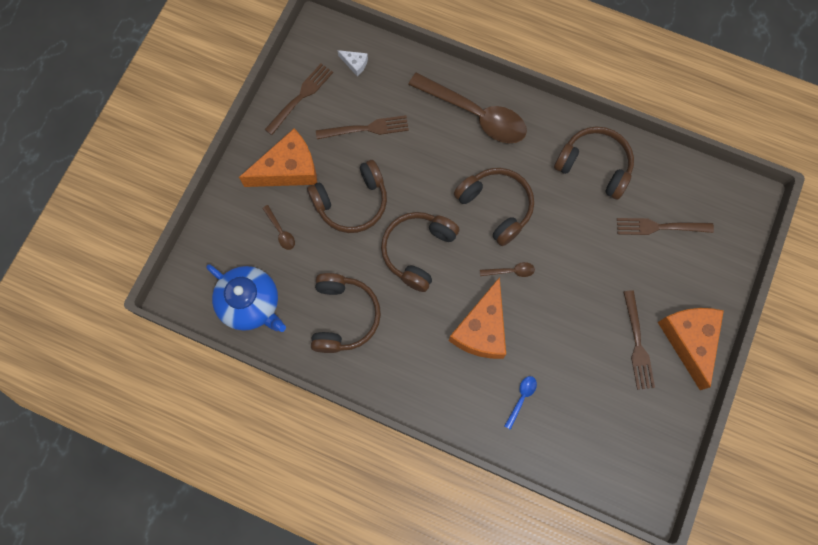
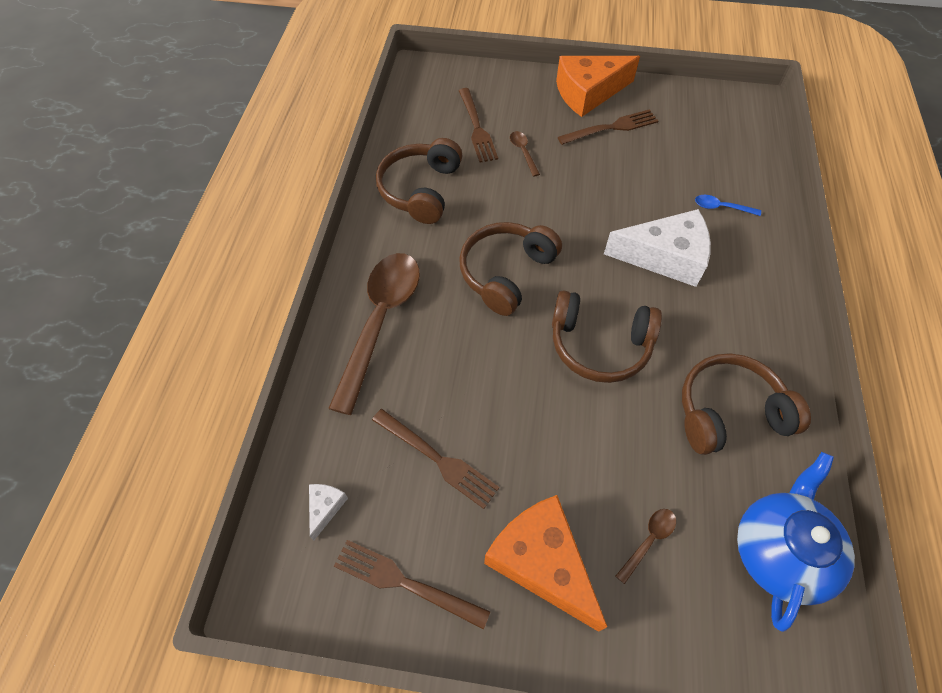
camera: 105 degrees left, 15 degrees down
brown headphones [307,160,387,233] -> none
brown fork [316,115,409,139] -> brown fork turned 150 degrees clockwise [372,409,499,509]
orange cheese [449,277,506,359] -> white cheese [604,209,711,287]
brown spoon [480,262,535,277] -> brown spoon moved to [510,131,540,177]

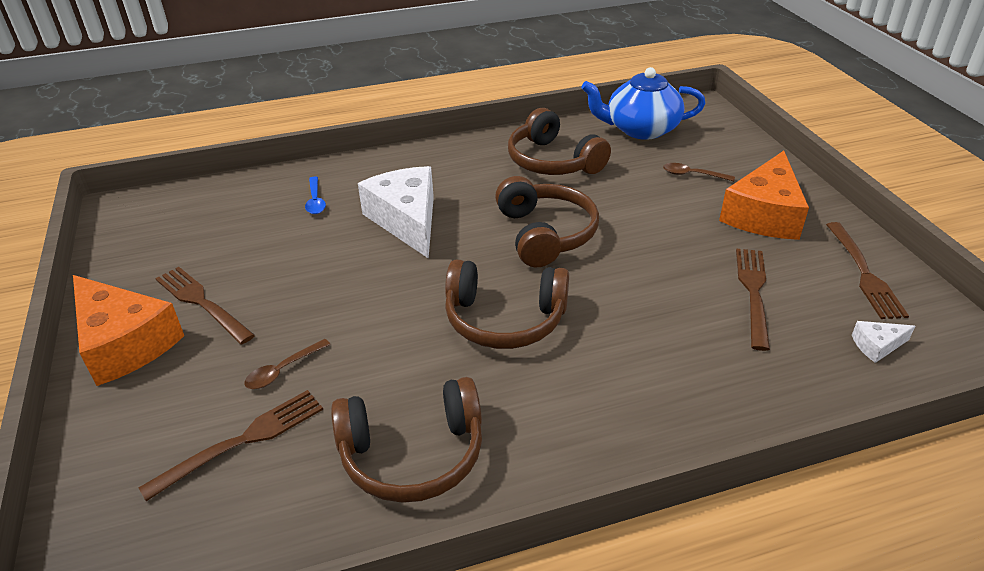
camera: 115 degrees left, 20 degrees down
brown spoon [328,253,420,415] -> none

